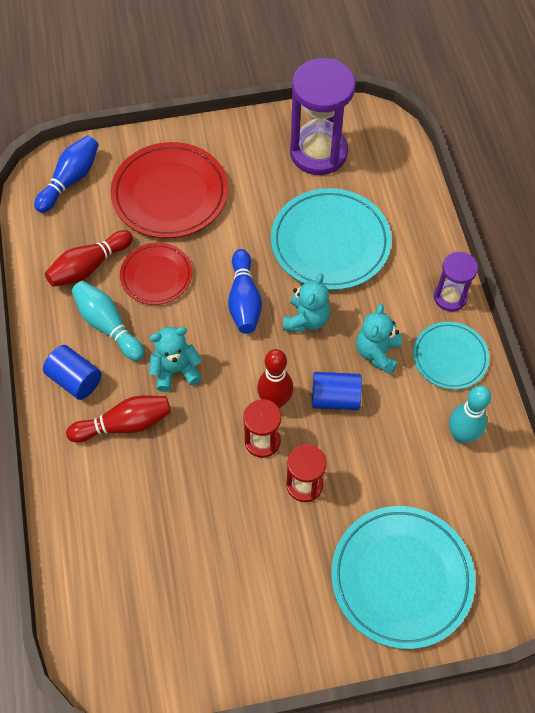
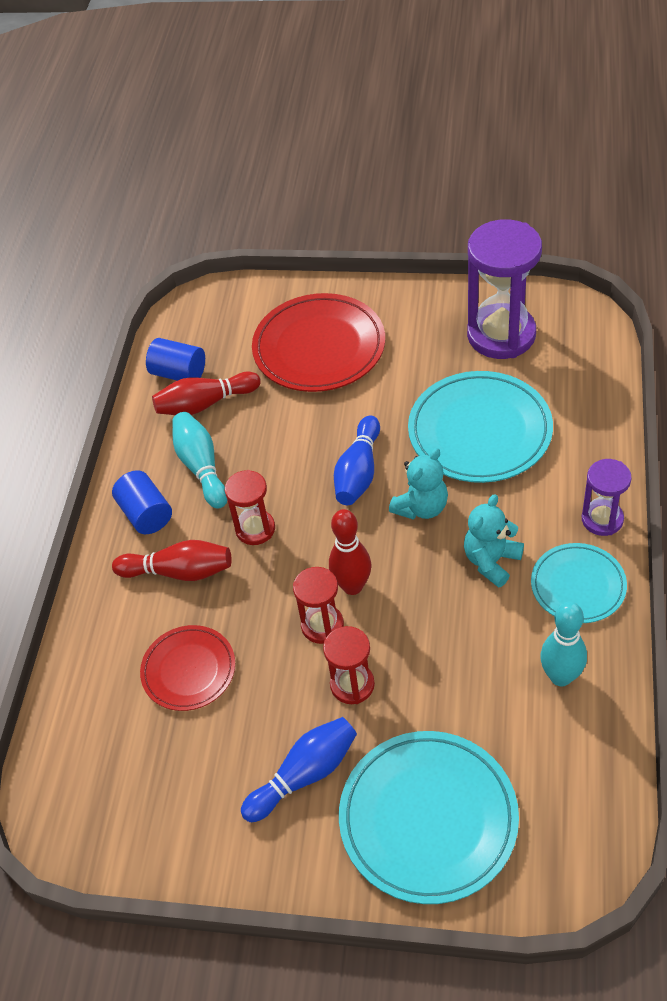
camera: 25 degrees right, 10 degrees down
blue bowling pin [34,136,99,213] -> blue bowling pin moved to [241,717,357,822]
red plate [120,243,192,305] -> red plate moved to [140,625,235,711]
turquoise teddy bear [149,327,202,392] -> red hourglass [225,470,275,545]
blue cylinder [312,372,362,410] -> blue cylinder moved to [146,338,205,381]

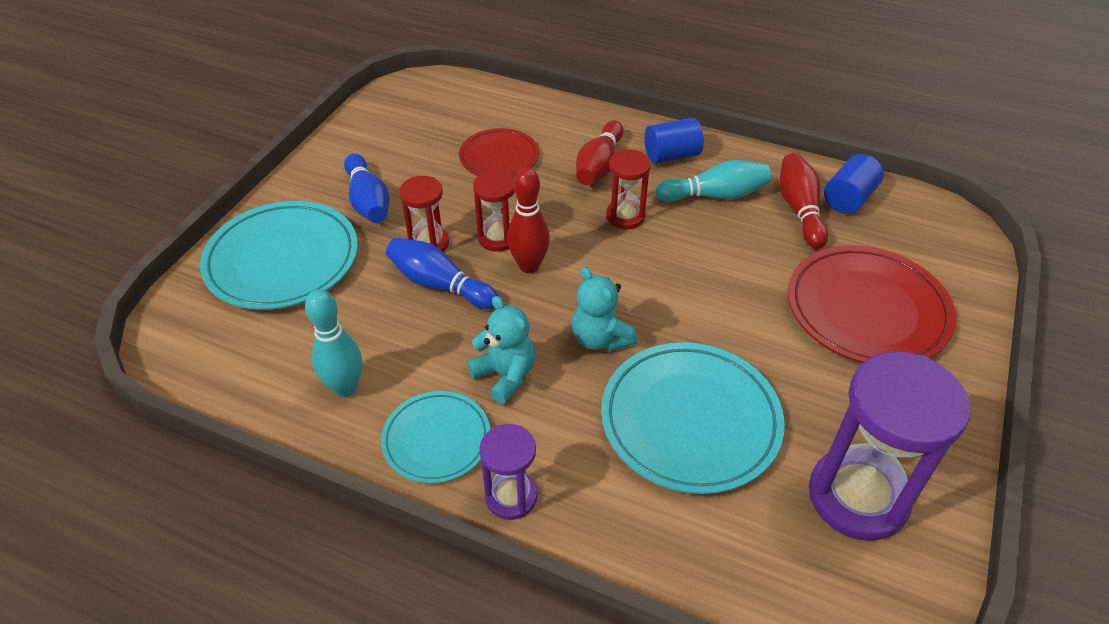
camera: 100 degrees right, 5 degrees down
blue bowling pin [334,415,380,505] -> blue bowling pin moved to [386,238,498,309]

